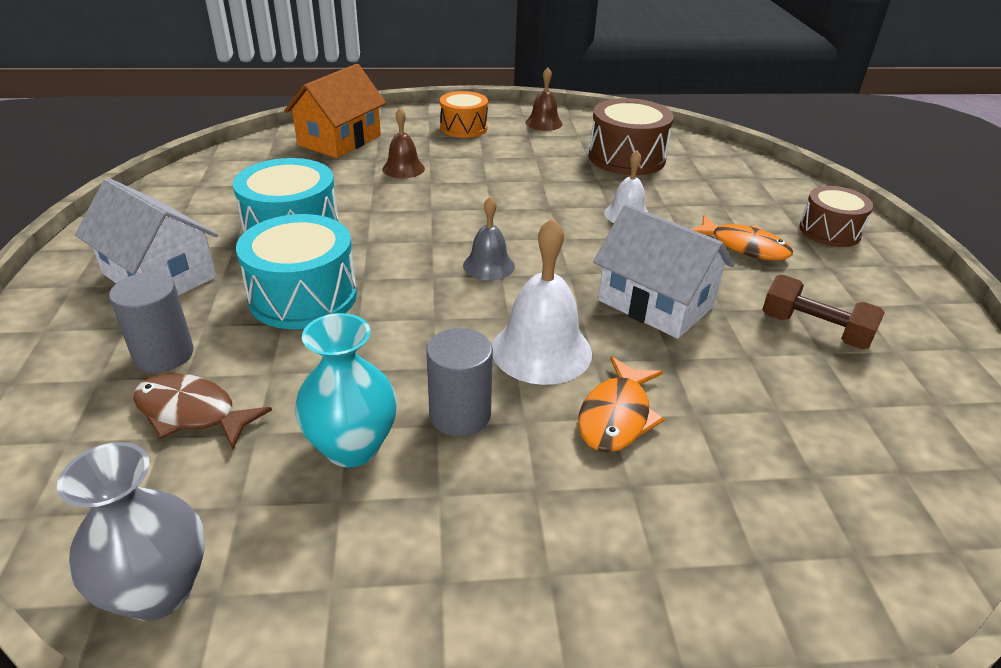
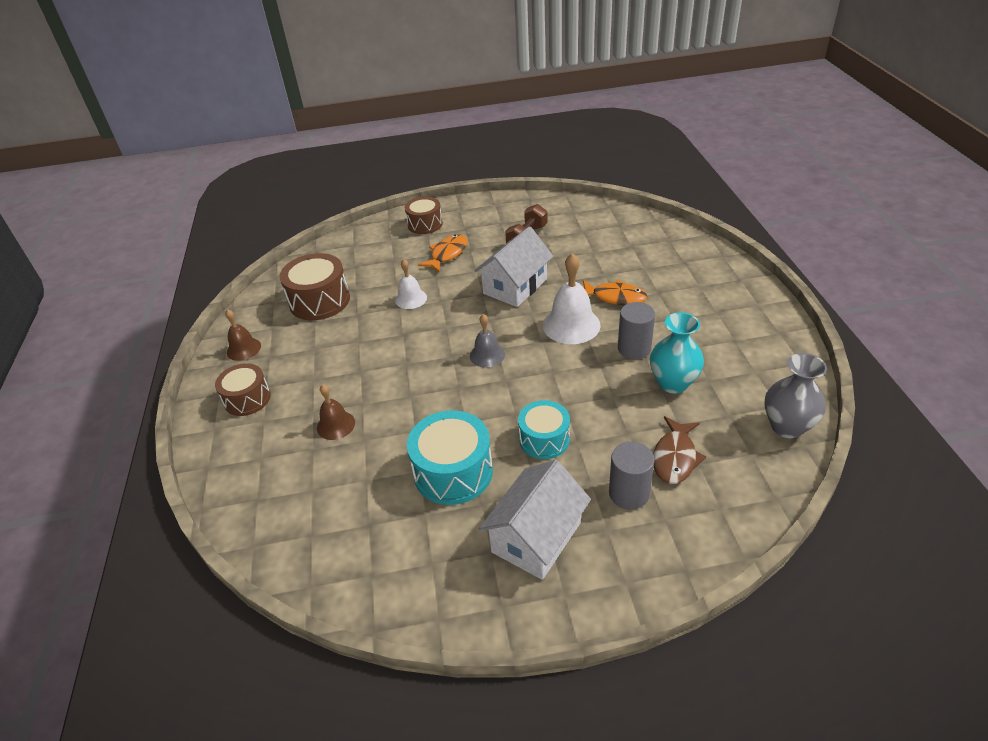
camera: 90 degrees left, 5 degrees up
turquoise drum [236,214,357,329] -> turquoise drum [518,400,570,459], size x0.66
orange house [284,64,386,158] -> none
orange drum [440,91,488,138] -> brown drum [215,363,271,416]

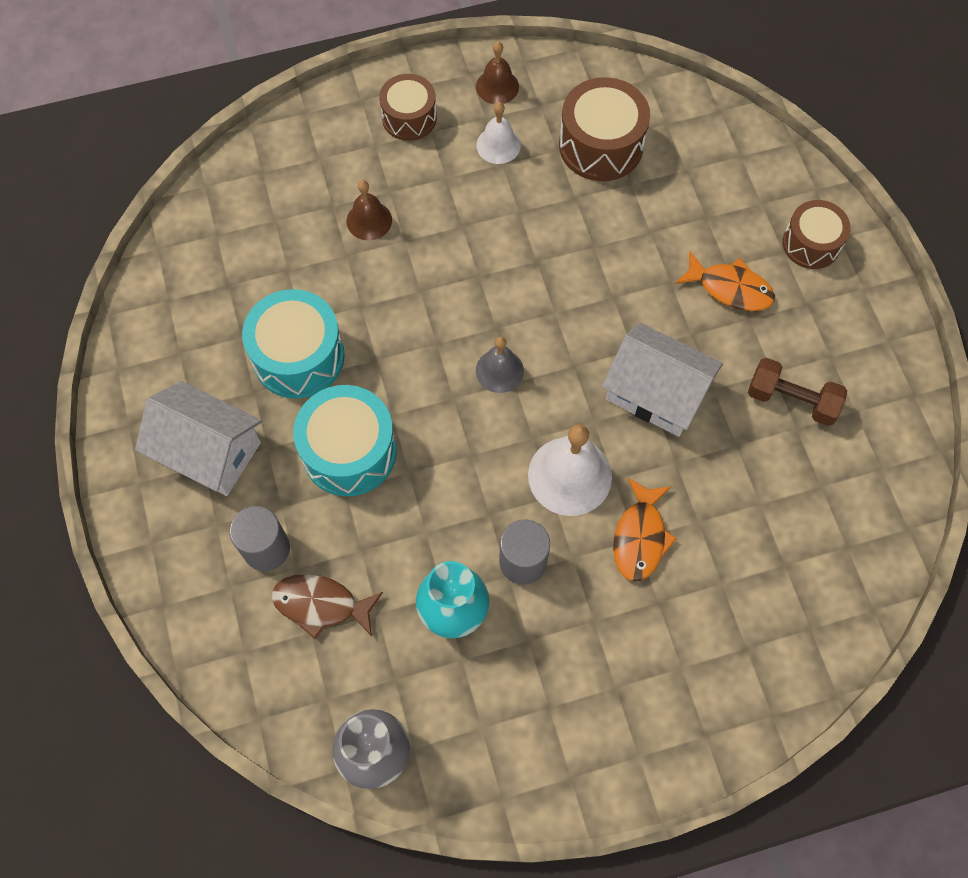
camera: 80 degrees right, 25 degrees up
white bell [395,259,427,309] -> white bell moved to [476,102,521,164]
turquoise drum [518,400,570,459] -> turquoise drum [293,385,397,496], size x1.53

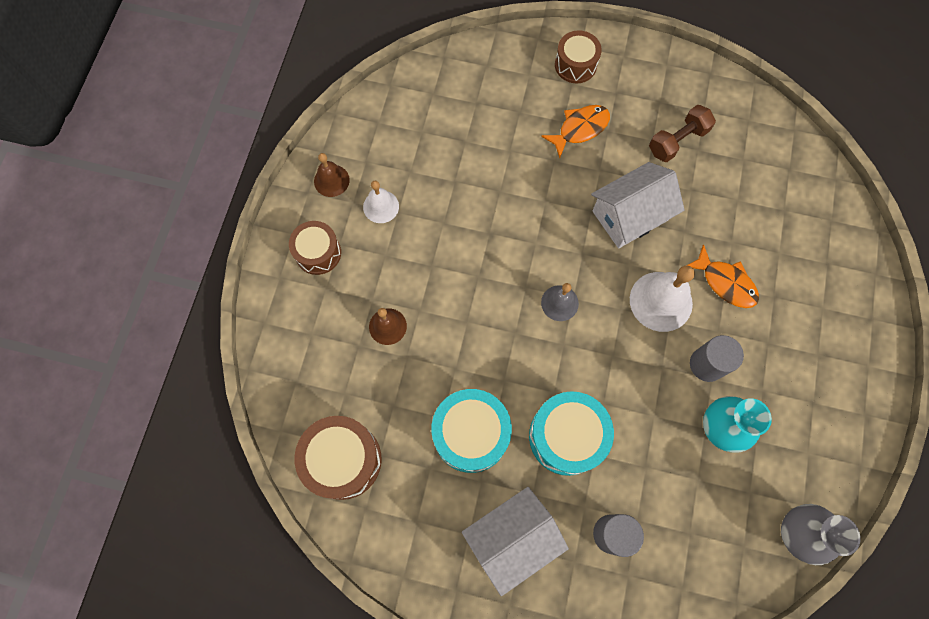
camera: 60 degrees left, 5 degrees up
brown fish [272,574,383,639] -> none
brown drum [559,77,650,181] -> brown drum moved to [294,416,382,500]

